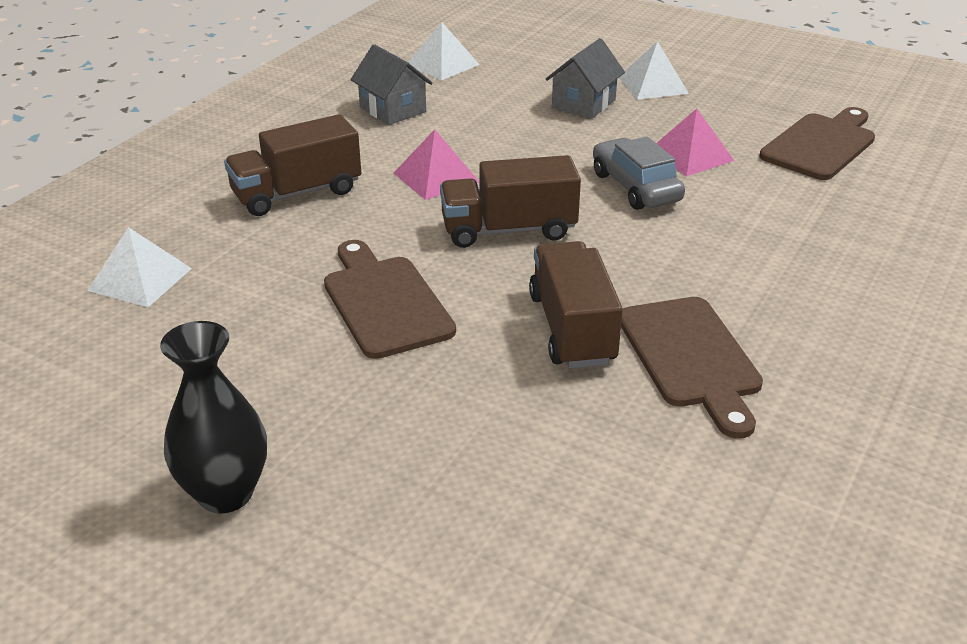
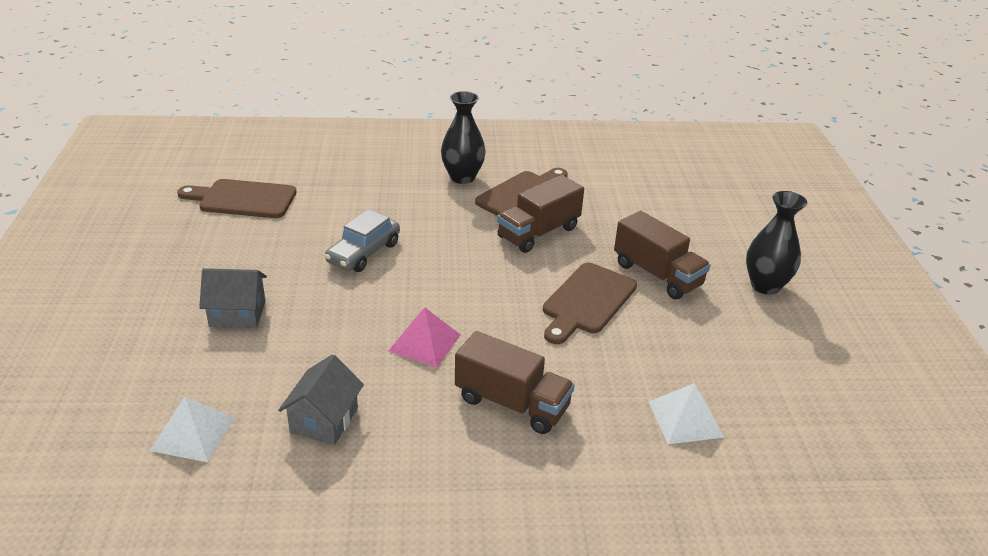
camera: 125 degrees left, 0 degrees up
brown truck [440,155,581,248] -> brown truck moved to [614,211,710,299]
white pyramid [619,41,689,100] -> none
pink pyramid [656,108,734,176] -> none
none -> black vase [441,91,486,184]

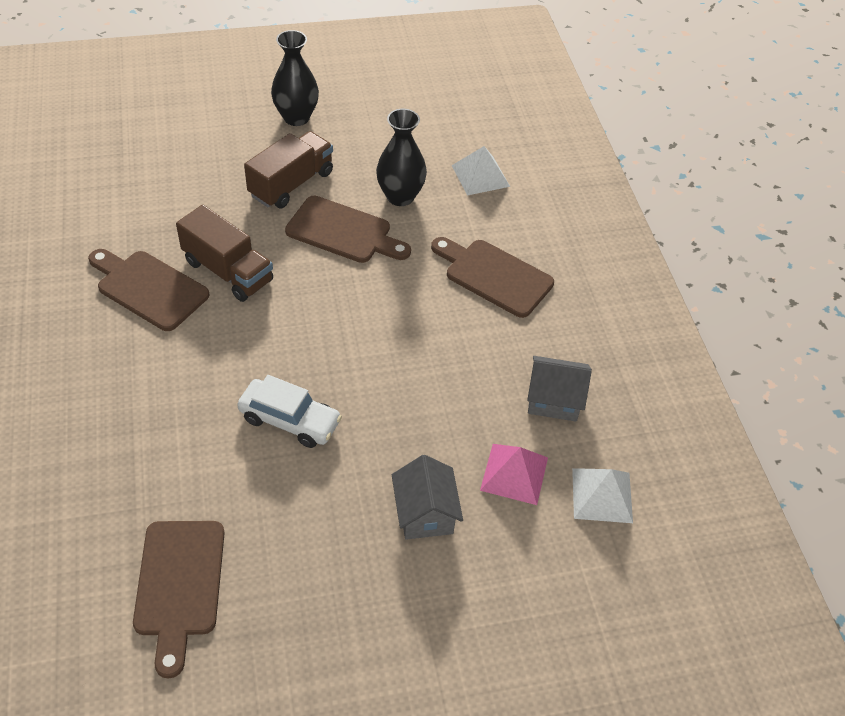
camera: 100 degrees left, 15 degrees up
grey car [324,209,400,272] -> white car [237,375,342,448]
pink pyramid [389,307,461,367] -> pink pyramid moved to [480,444,548,505]
black vase [441,91,486,184] -> black vase moved to [376,109,427,206]
brown truck [455,331,575,434] -> brown cutting board [431,237,554,318]

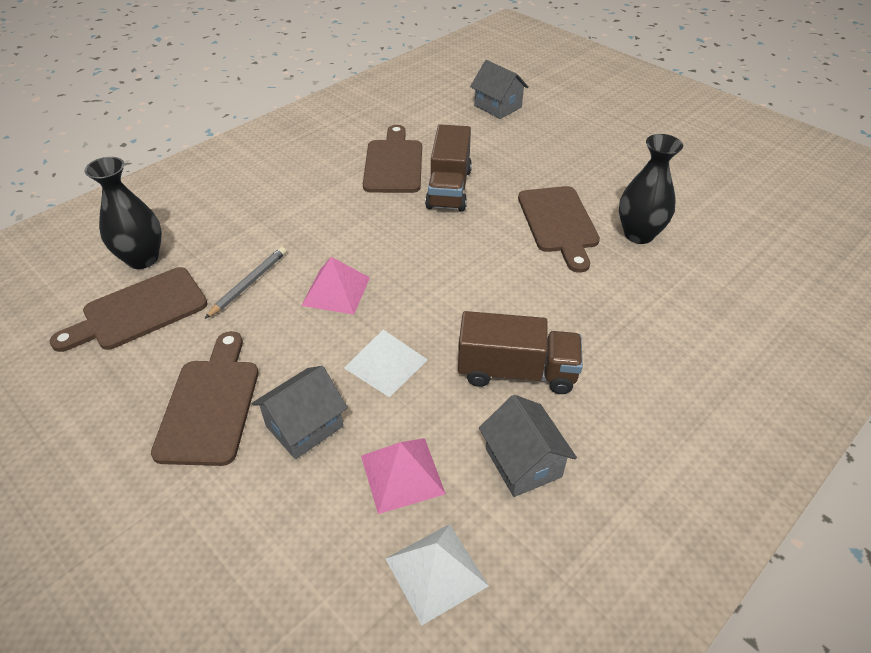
camera: 60 degrees right, 5 degrees down
white car [237,375,342,448] -> pink pyramid [301,257,370,315]
brown truck [244,131,333,208] -> brown truck moved to [458,311,583,394]
black vase [271,30,319,126] -> black vase moved to [84,157,162,269]
brown cutting board [431,237,554,318] -> brown cutting board moved to [151,331,258,466]
white pyramid [451,146,510,196] -> white pyramid moved to [344,330,428,398]
none -> grey pencil [205,247,287,319]
none -> grey house [470,60,529,119]

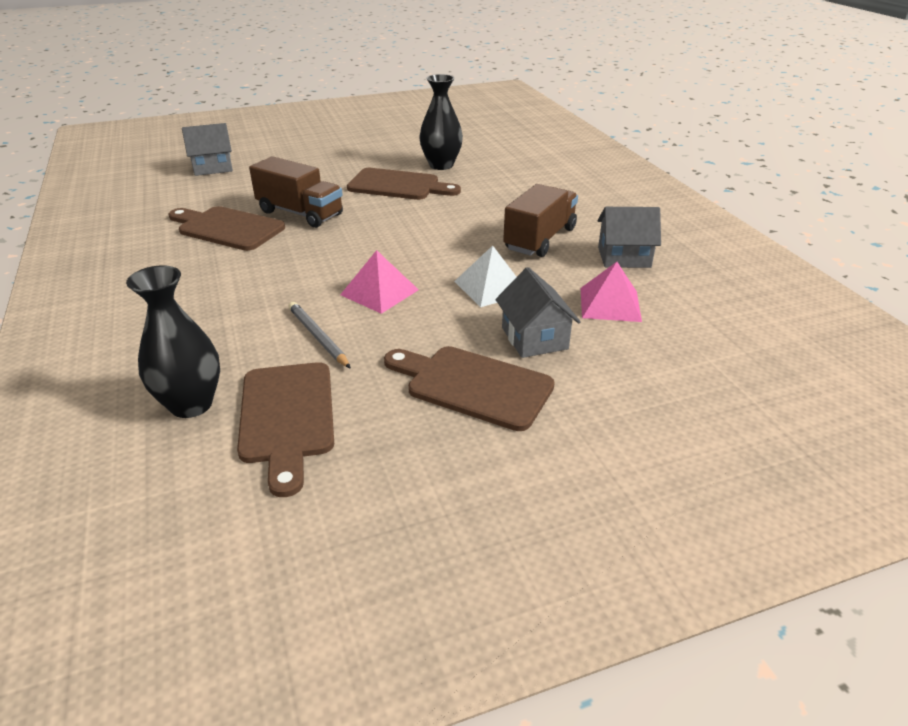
camera: 65 degrees left, 10 degrees down
white pyramid [385,524,489,626] -> none

